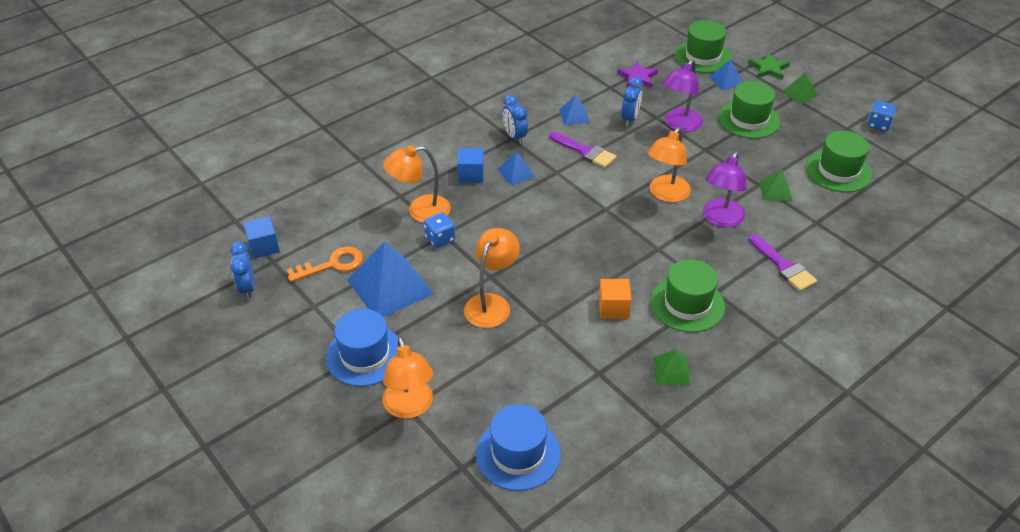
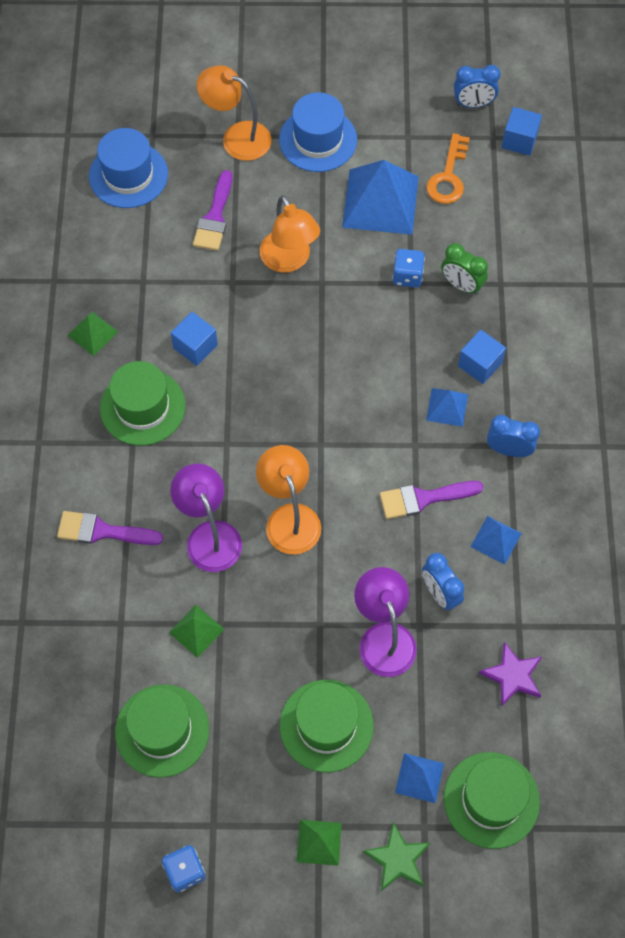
camera: 130 degrees right, 20 degrees up
blue clock [230,242,255,299] -> blue clock turned 150 degrees clockwise [454,65,501,108]
orange lamp [383,146,451,223] -> green clock [441,243,488,295]
orange cube [599,279,632,319] -> blue cube [171,312,218,366]
none -> purple brush [193,170,232,251]

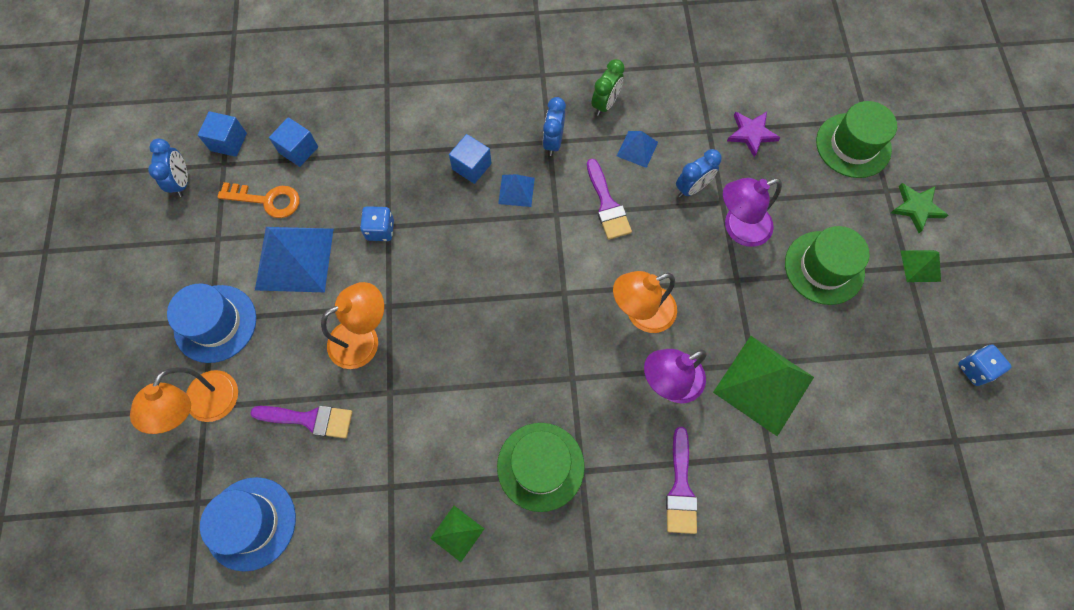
camera: 95 degrees left, 5 degrees up
green hat [115,684,209,778] -> none
green pyramid [169,605,225,658] -> green pyramid [713,336,814,436], size x2.03
blue cube [171,312,218,366] -> blue cube moved to [269,117,318,167]
blue pyramid [395,753,444,803] -> none
green clock [441,243,488,295] -> green clock moved to [591,59,625,116]

